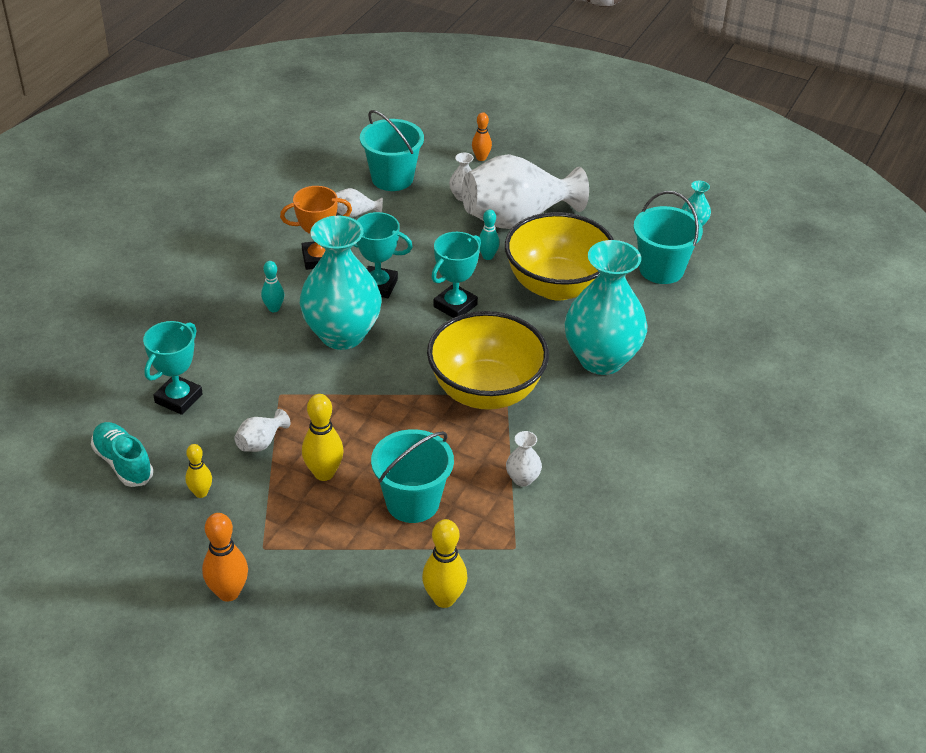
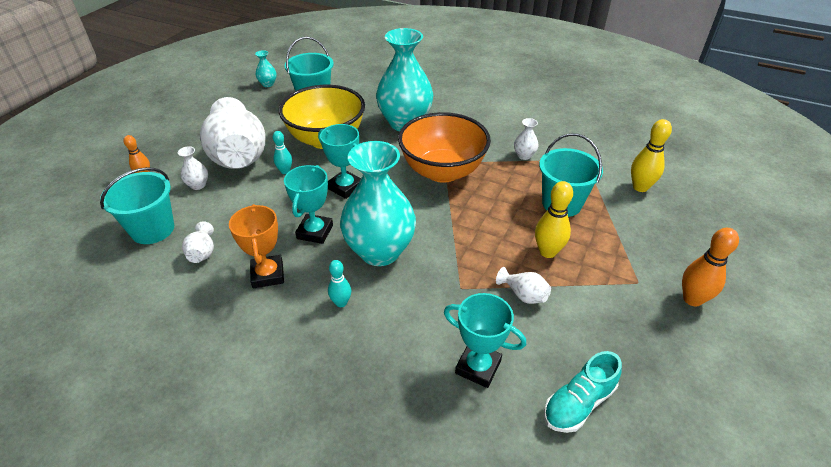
camera: 90 degrees left, 0 degrees up
yellow bowling pin [185,444,212,498] -> none
yellow bowl [427,311,549,410] -> orange bowl [398,112,491,183]

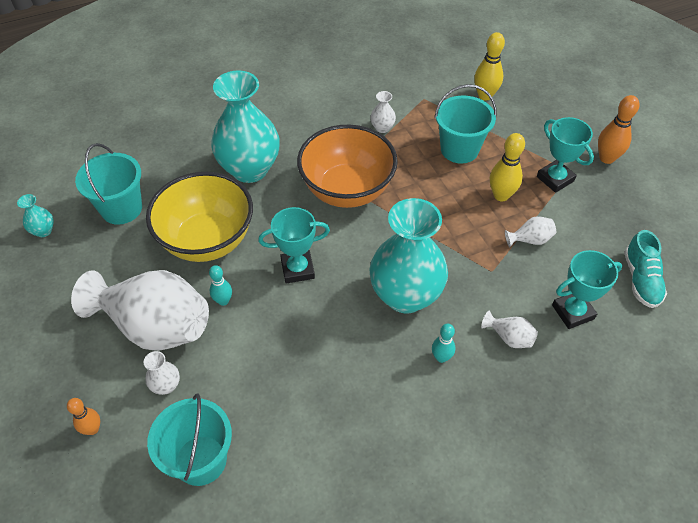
camera: 50 degrees left, 10 degrees up
white vase [182,221,214,263] -> white vase moved to [481,311,538,348]
orange trophy [229,204,284,288] -> none
turquoise trophy [284,165,333,244] -> turquoise trophy moved to [537,117,594,193]

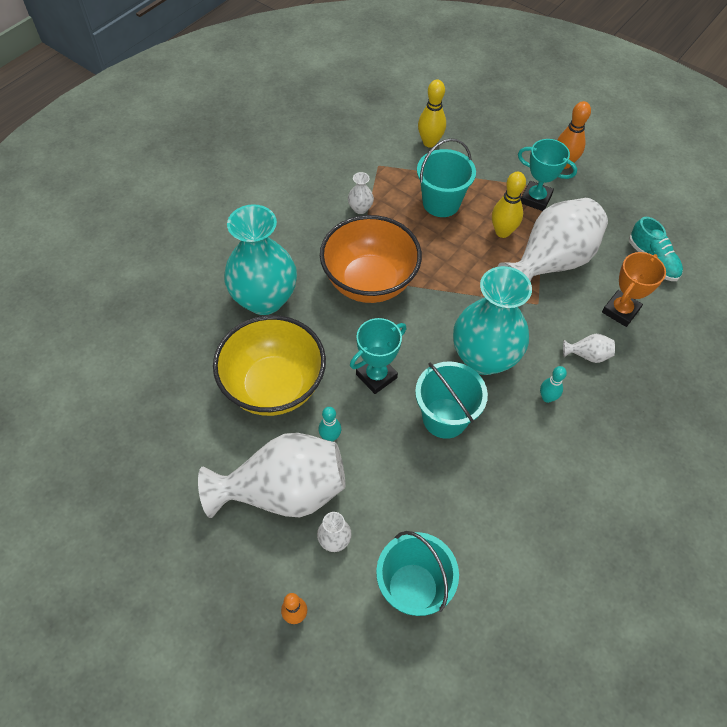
camera: 30 degrees left, 5 degrees up
turquoise vase [17,194,54,237] -> none
turquoise bucket [75,143,142,225] -> turquoise bucket moved to [415,361,488,439]
white vase [505,216,556,247] -> white vase [498,198,608,282], size x2.48
turquoise trophy [552,250,622,329] -> orange trophy [602,252,666,327]

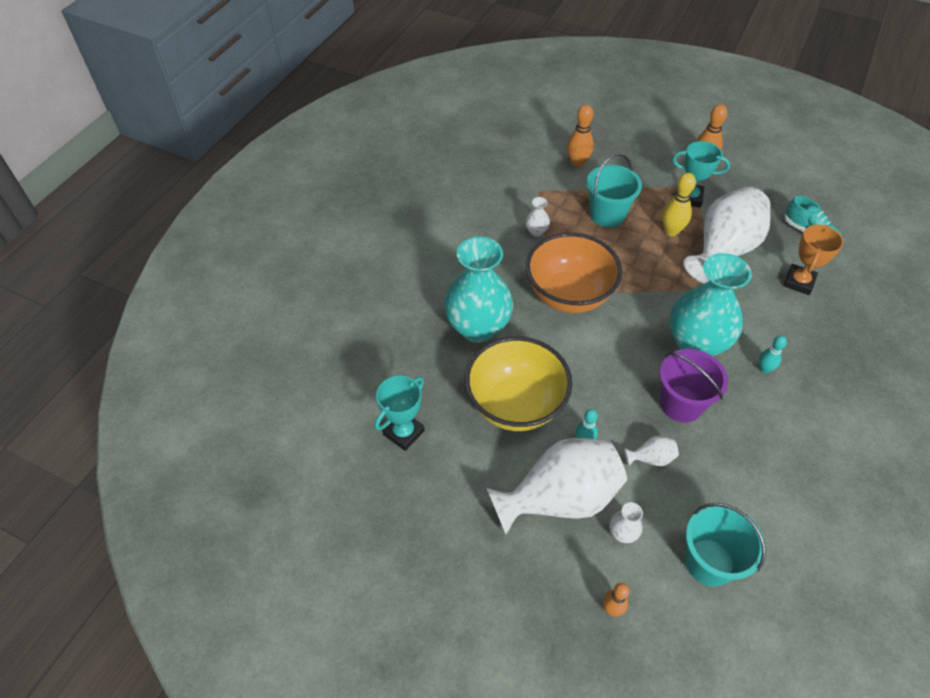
camera: 10 degrees left, 5 degrees down
turquoise trophy [350,318,406,394] -> turquoise trophy moved to [375,375,425,451]
turquoise bucket [415,361,488,439] -> purple bucket [660,349,728,423]
yellow bowling pin [418,80,446,148] -> orange bowling pin [567,104,594,168]
white vase [563,334,615,363] -> white vase moved to [624,436,679,467]

